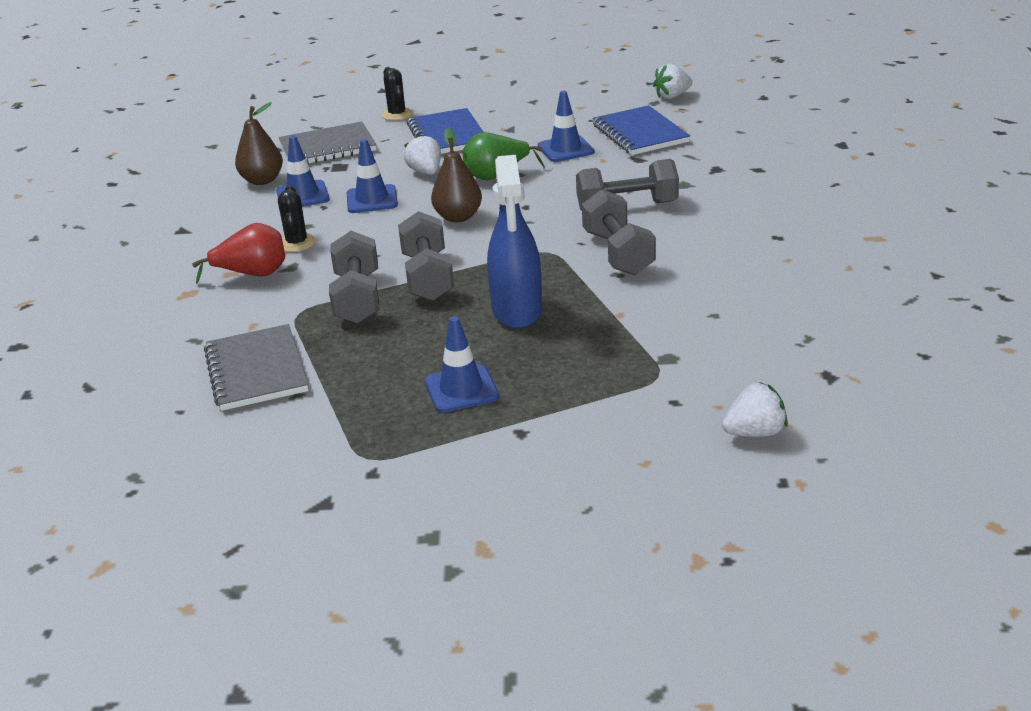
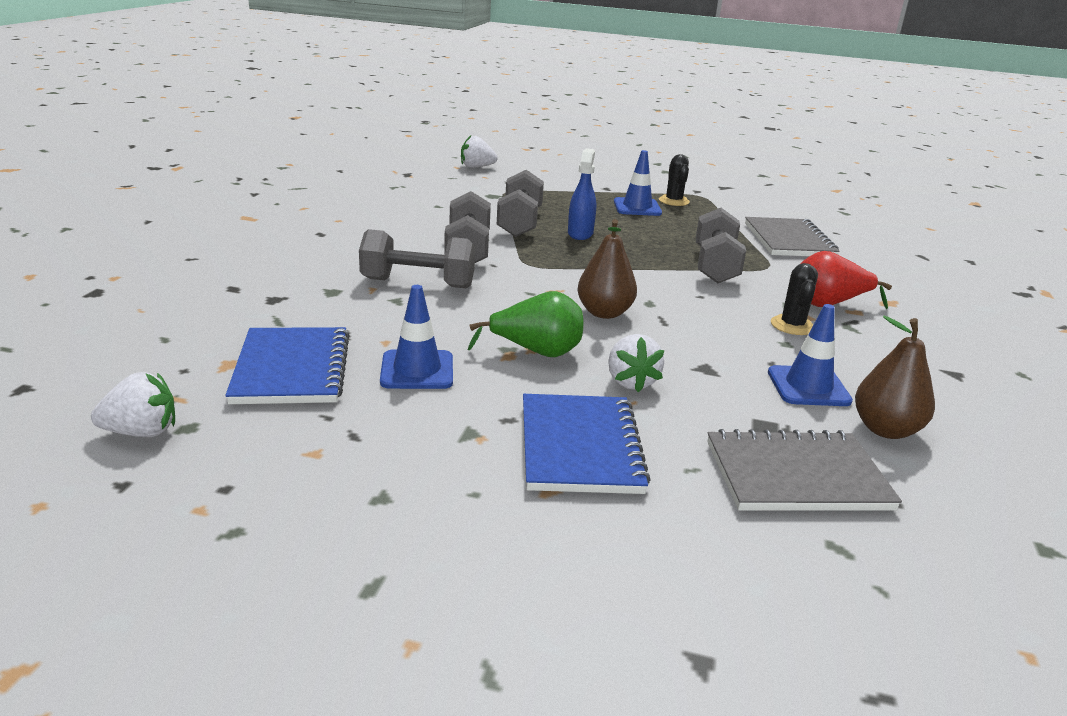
camera: 170 degrees left, 5 degrees down
blue traffic cone [347,139,398,213] -> none
black cactus [382,67,413,121] -> black cactus moved to [659,154,690,206]
grey dumbbell [398,211,454,301] -> grey dumbbell moved to [497,170,544,237]
blue spray bottle [487,155,542,329] -> blue spray bottle [568,148,596,240], size x0.62

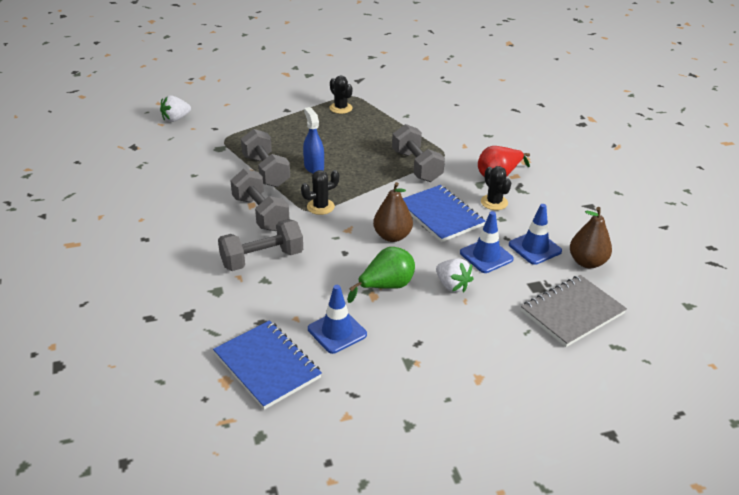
camera: 30 degrees left, 10 degrees up
white strawberry [91,372,175,437] -> none
blue notebook [523,394,651,494] -> blue notebook moved to [403,185,485,242]
blue traffic cone [614,150,662,216] -> blue traffic cone moved to [460,211,514,273]
grey notebook [745,217,839,256] -> none
none -> black cactus [301,170,339,215]

